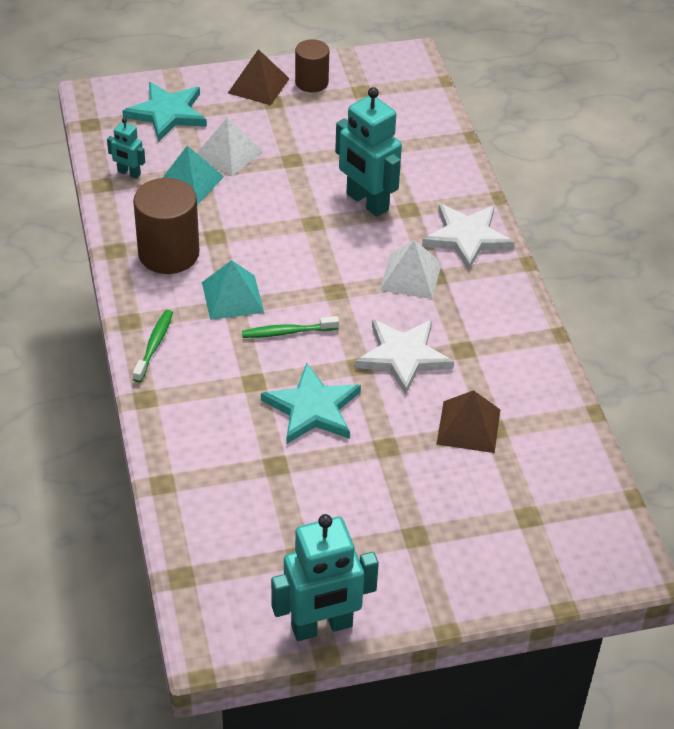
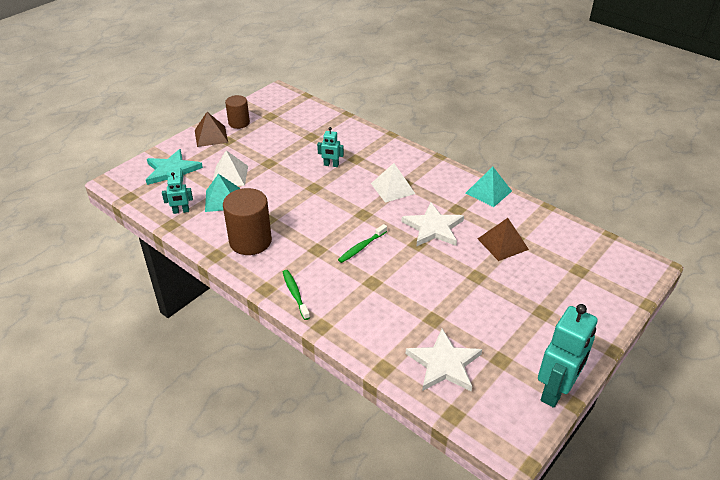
camera: 35 degrees left, 5 degrees down
turquoise pyramid [202,260,264,320] -> turquoise pyramid moved to [466,167,512,207]
turquoise star [261,363,361,444] -> none
turquoise robot [335,87,402,217] -> turquoise robot [317,127,344,167], size x0.50
white star [422,204,515,271] -> white star moved to [406,329,482,392]

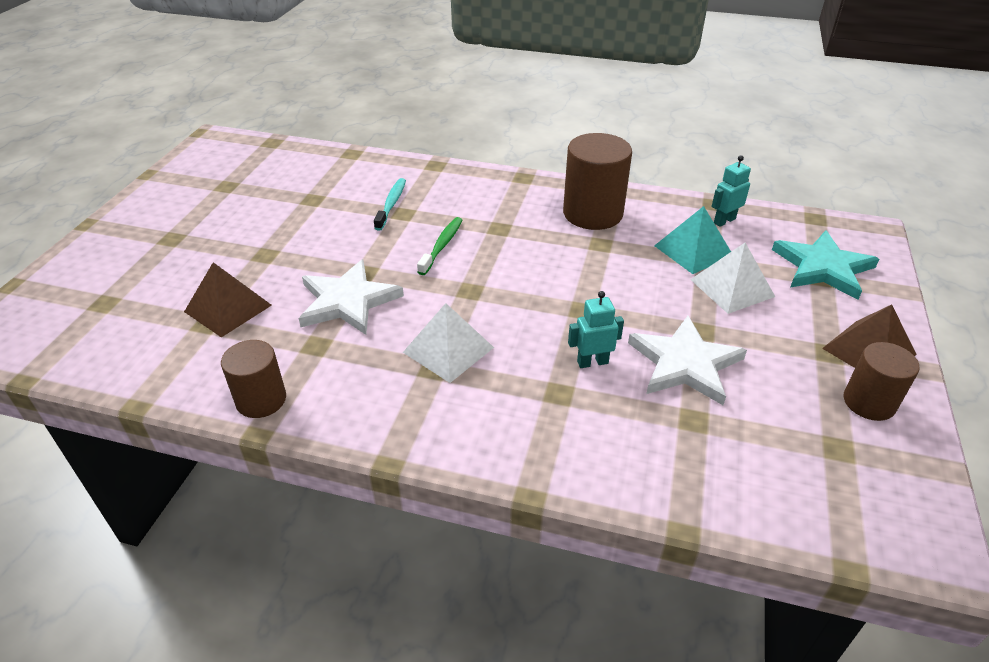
camera: 155 degrees right, 0 degrees up
green toothbrush [283,270,310,320] -> none
white star [406,329,482,392] -> white star moved to [628,316,747,405]
turquoise pyramid [466,167,512,207] -> brown cylinder [221,340,286,418]
turquoise robot [538,304,598,408] -> none
none -> turquoise toothbrush [374,178,406,231]

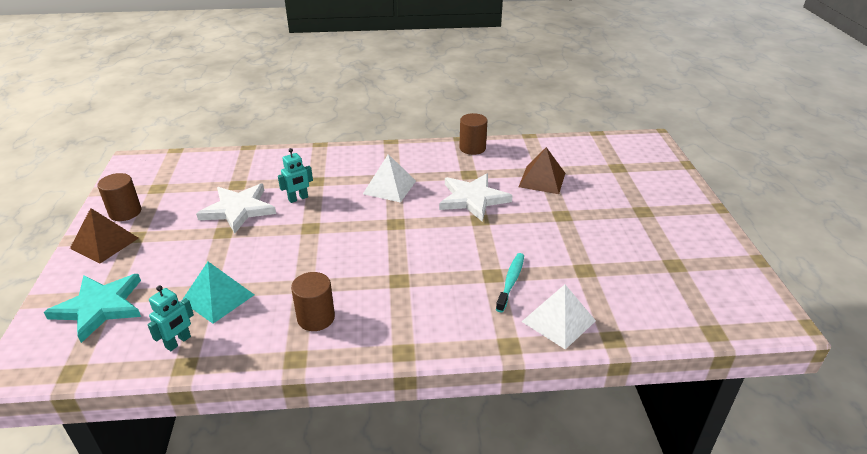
camera: 160 degrees right, 5 degrees down
turquoise toothbrush [374,178,406,231] -> turquoise toothbrush turned 150 degrees counterclockwise [496,253,524,312]
green toothbrush [417,217,462,275] -> none
brown cylinder [563,133,632,230] -> brown cylinder [291,272,335,331], size x0.61
white pyramid [690,243,775,314] -> white pyramid moved to [521,284,596,350]

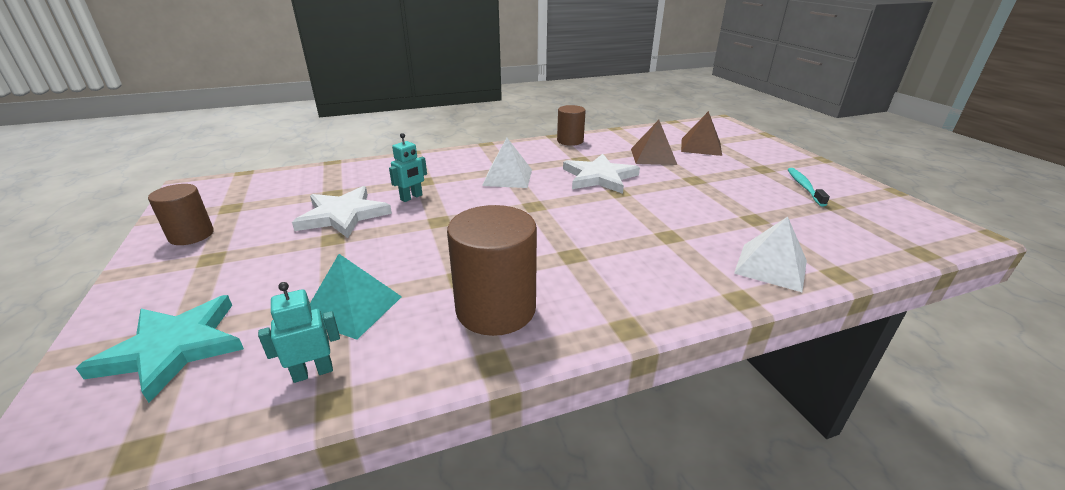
camera: 15 degrees left, 5 degrees down
brown pyramid [70,208,139,263] -> brown pyramid moved to [681,111,722,156]
turquoise robot [148,285,194,351] -> turquoise robot turned 135 degrees counterclockwise [258,282,340,383]
brown cylinder [291,272,335,331] -> brown cylinder [447,205,537,336], size x1.63
turquoise toothbrush [496,253,524,312] -> turquoise toothbrush moved to [788,168,830,206]

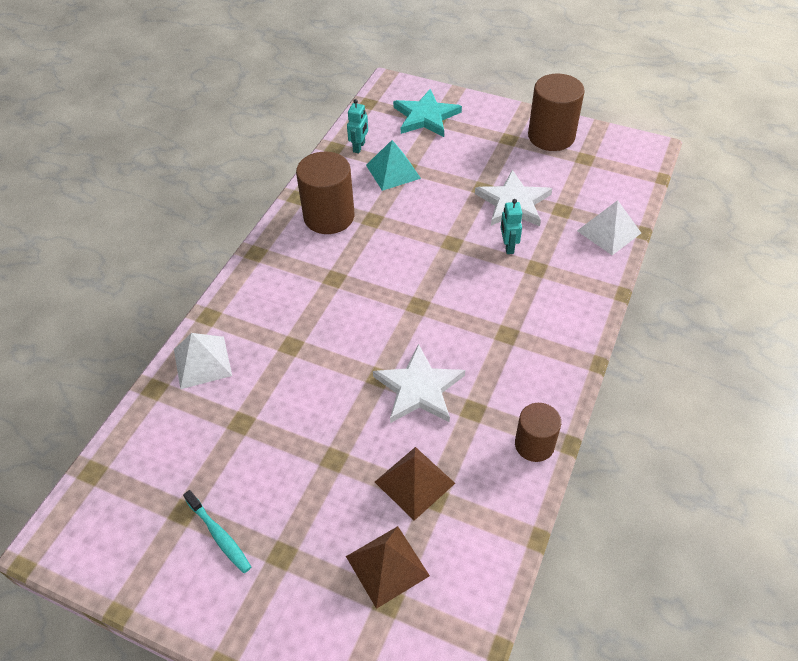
camera: 135 degrees right, 20 degrees up
brown cylinder [148,184,214,245] -> brown cylinder [528,74,585,151], size x1.63
white pyramid [482,138,532,188] -> white pyramid moved to [577,200,641,255]

